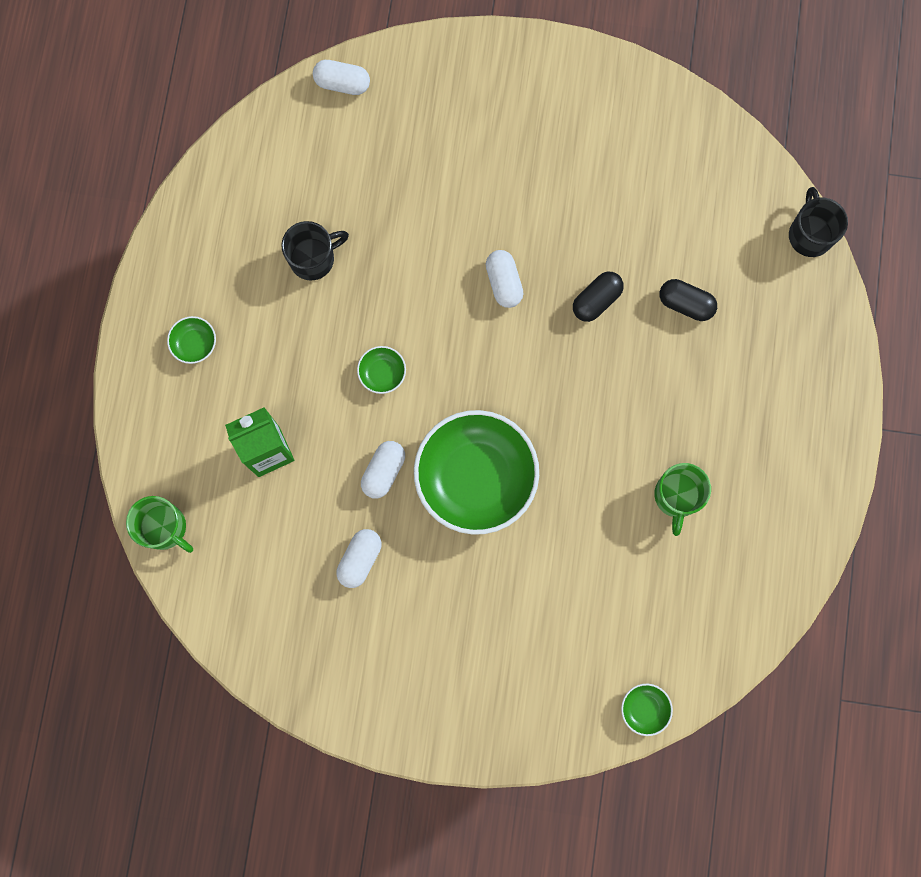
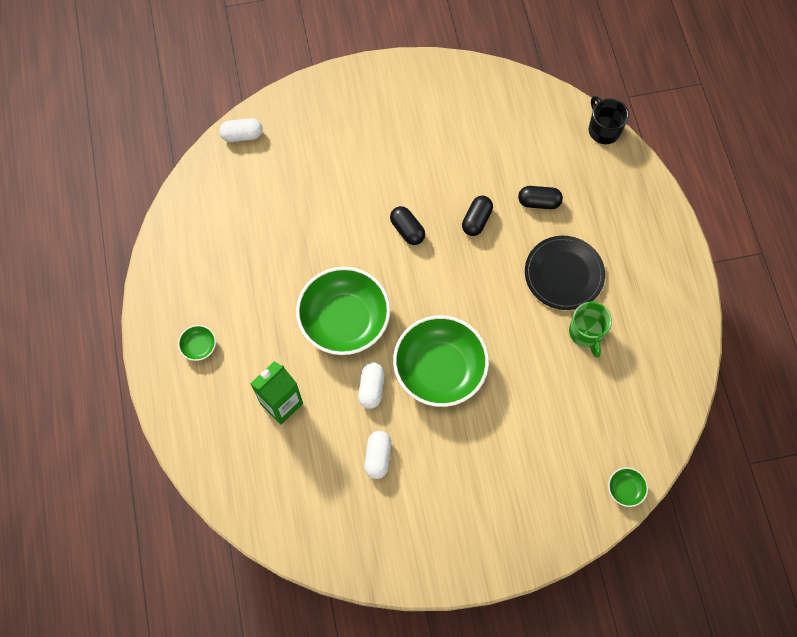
camera: 20 degrees left, 10 degrees down
green mug [126,496,193,553] -> none
black mug [281,221,349,281] -> none
green bowl [357,346,406,394] -> green bowl [296,267,390,355], size x2.48
white capsule [486,250,524,308] -> black capsule [390,206,425,245]
none -> black plate [525,236,605,310]

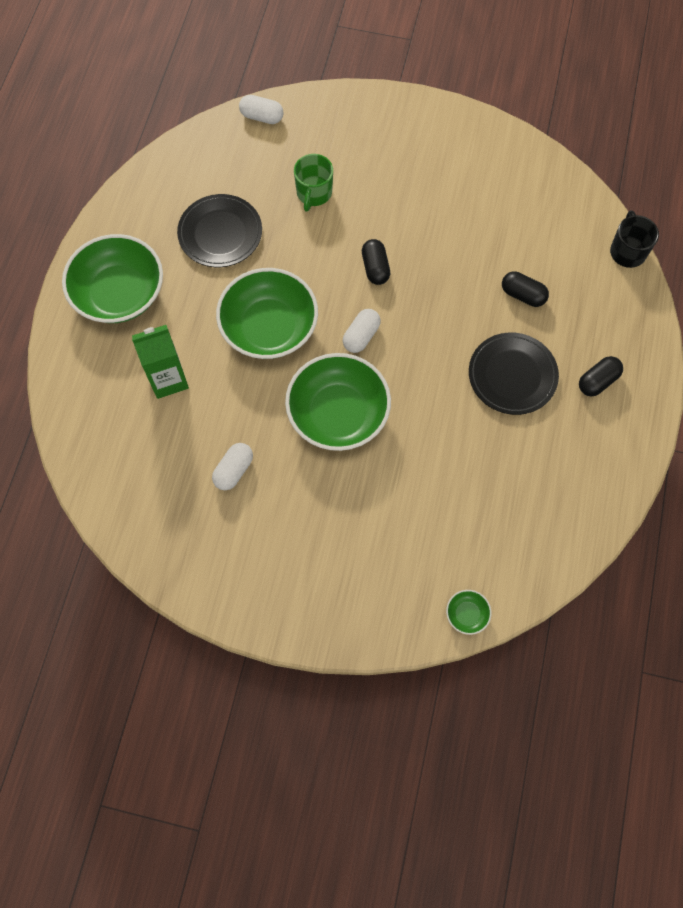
camera: 25 degrees right, 0 degrees up
green bowl [178,325,216,361] -> green bowl [62,234,163,323], size x2.48
white capsule [358,362,385,409] -> white capsule moved to [343,309,381,353]
black capsule [462,196,493,236] -> black capsule moved to [579,356,623,396]
green mug [569,302,612,358] -> green mug moved to [294,154,333,212]
none -> black plate [177,194,262,267]

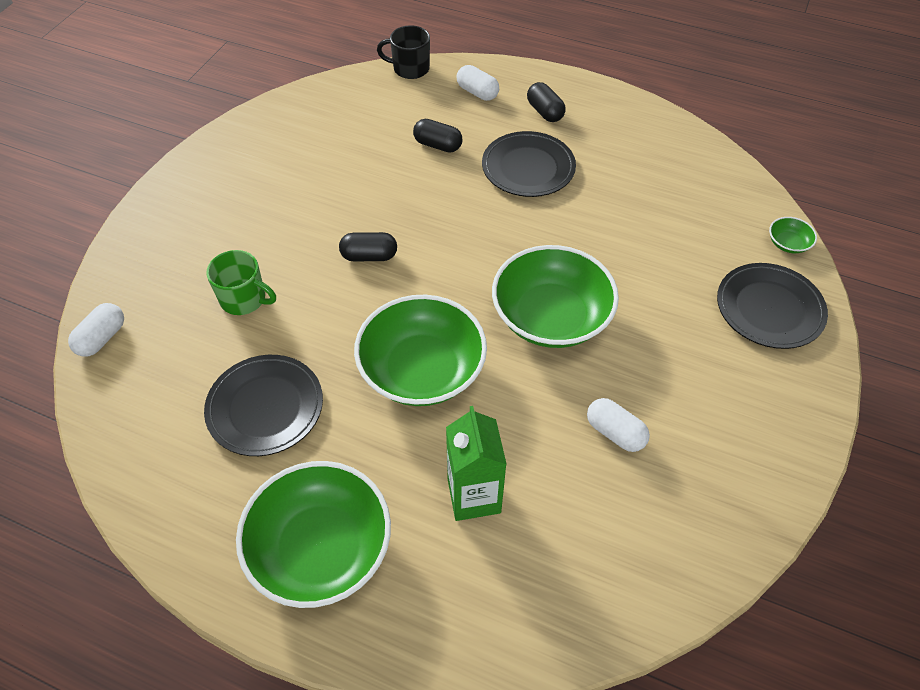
camera: 80 degrees left, 15 degrees down
white capsule [343,309,381,353] -> white capsule moved to [457,65,499,101]
black capsule [502,271,549,307] -> black capsule turned 75 degrees clockwise [413,119,462,153]
none -> black plate [717,263,828,349]

